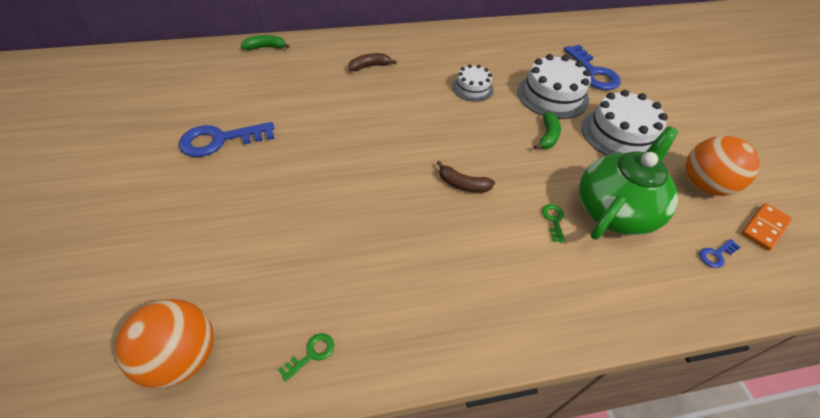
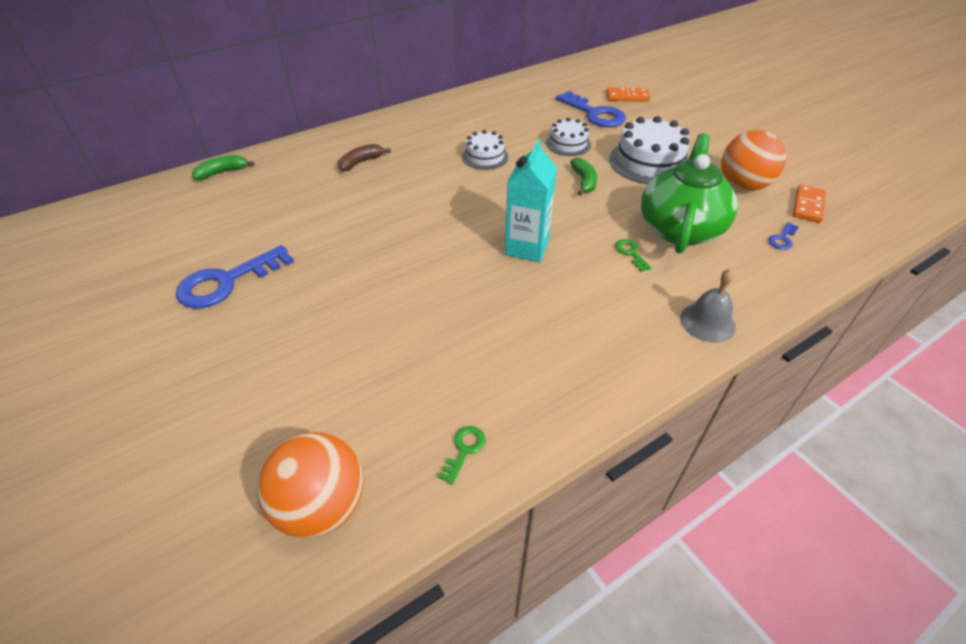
camera: 20 degrees left, 5 degrees down
brown banana [437,161,495,193] -> turquoise carton [505,139,557,262]
white cake [517,54,591,119] -> white cake [546,118,591,156], size x0.59
none -> orange domino [606,87,650,102]
none -> grey bell [680,269,736,343]

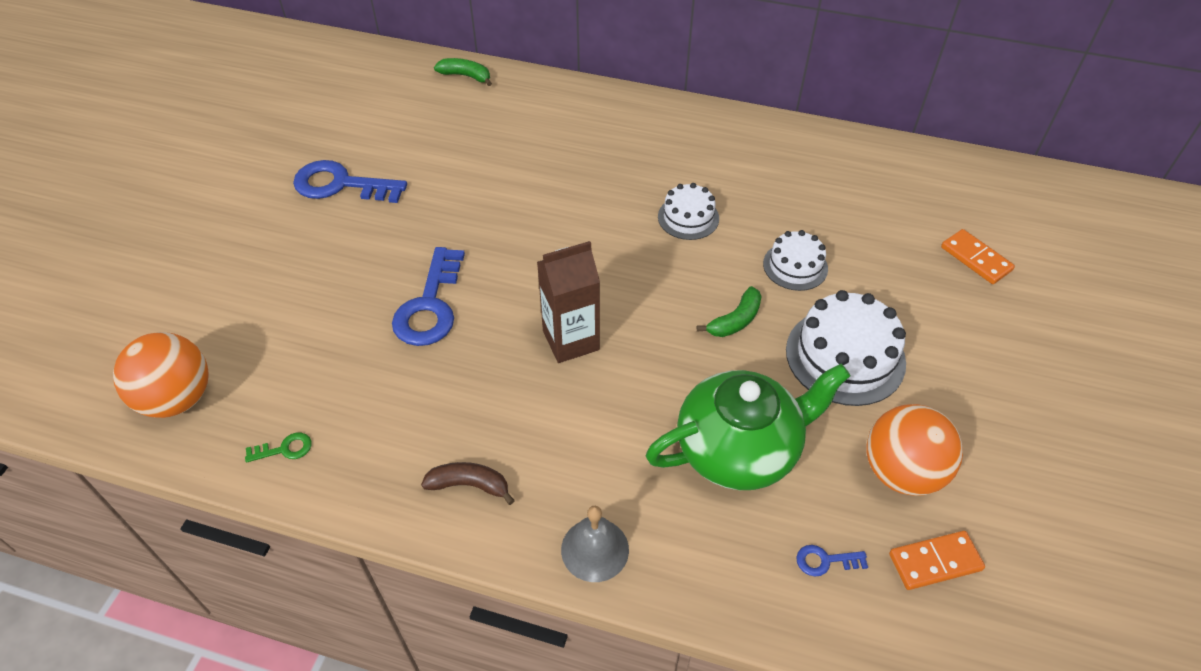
camera: 50 degrees right, 5 degrees up
brown banana [338,144,391,172] -> brown banana moved to [421,462,515,505]
turquoise carton [505,139,557,262] -> brown carton [537,241,600,363]
blue key [556,91,626,127] -> blue key moved to [392,247,465,346]
green key [615,239,652,272] -> none

